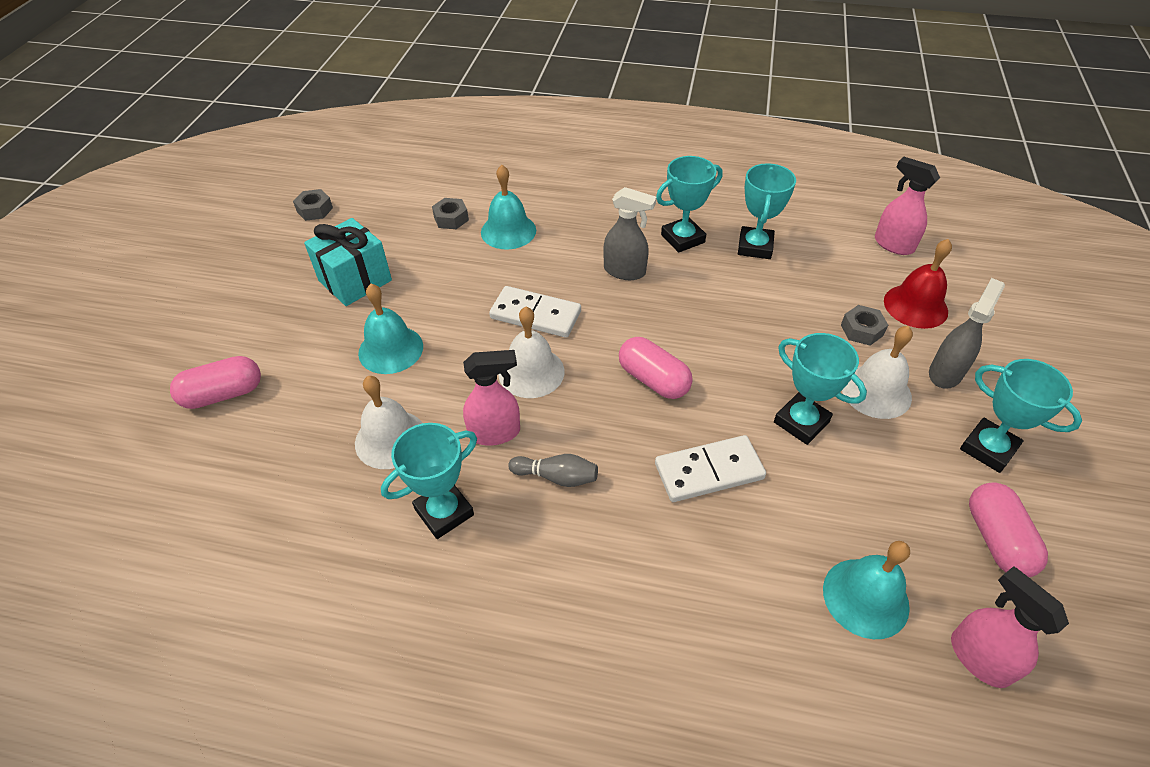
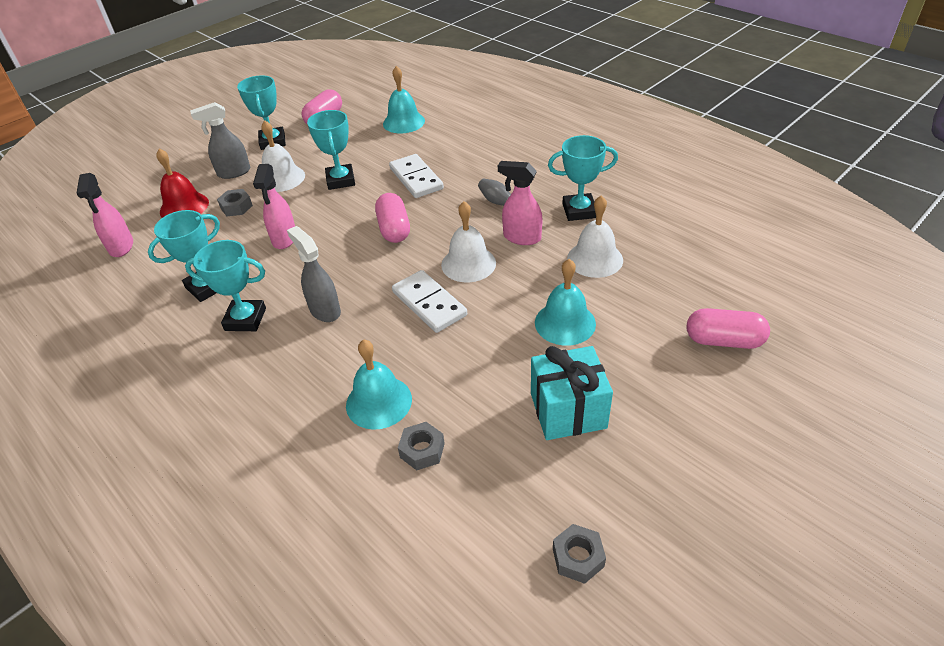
camera: 145 degrees left, 5 degrees down
white domino [655,435,766,502] -> white domino turned 45 degrees clockwise [389,154,444,198]
pink spray bottle [951,566,1069,688] -> pink spray bottle moved to [253,164,295,249]

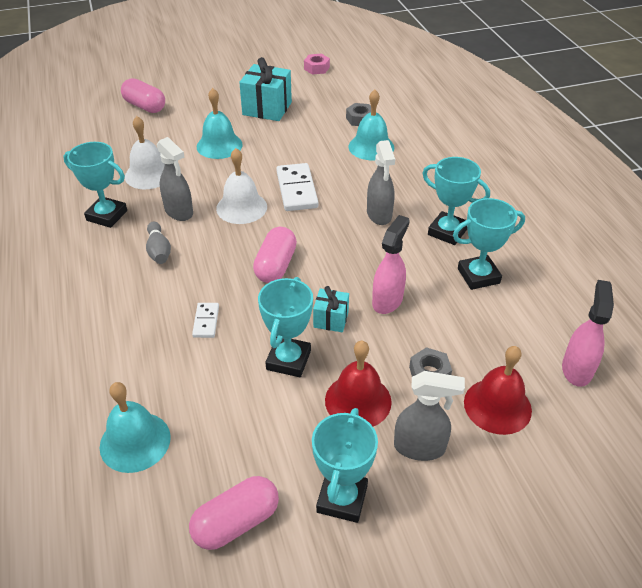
camera: 155 degrees left, 0 degrees up
white bell [262,120,305,192] -> red bell [325,341,392,427]
white domino [389,154,444,198] -> white domino [192,303,219,338], size x0.54
pink spray bottle [498,161,543,245] -> grey spray bottle [157,137,193,221]
grey nut [553,524,606,584] -> pink nut [304,54,330,75]
none -> turquoise gift [313,286,349,332]

